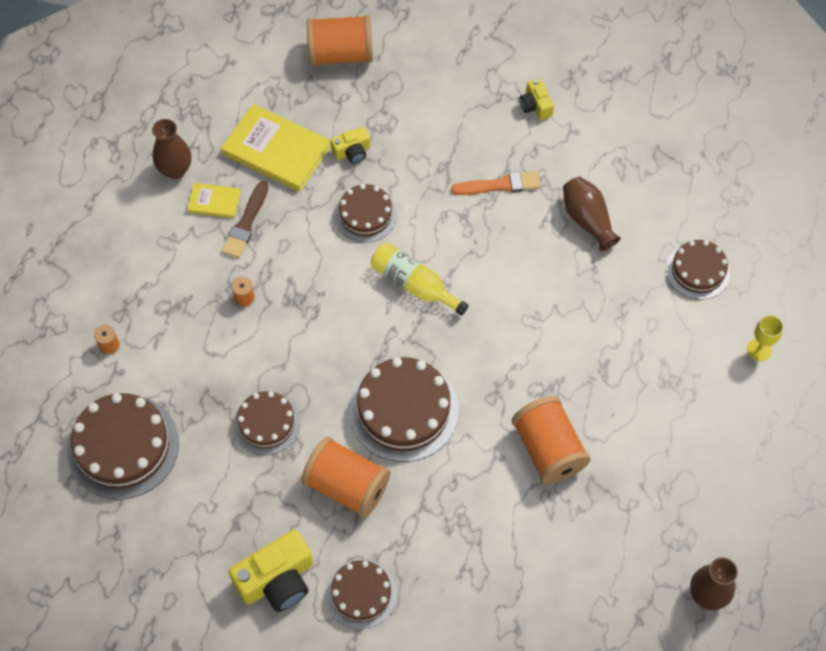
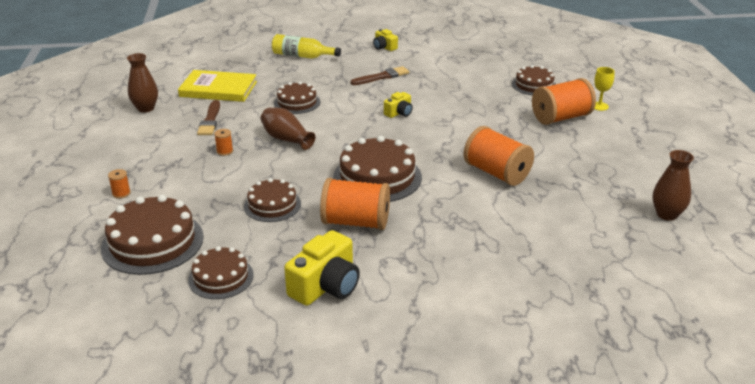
camera: 20 degrees left, 30 degrees down
yellow book [187,183,241,218] -> none
orange spool [307,15,373,66] -> orange spool moved to [532,78,596,125]
brown cake [326,560,397,629] -> brown cake moved to [188,246,254,299]
yellow camera [331,127,370,164] -> yellow camera moved to [384,92,413,118]
yellow bottle [371,242,468,315] -> yellow bottle moved to [272,34,341,59]
orange brush [451,171,541,195] -> brown brush [350,66,409,85]
brown vase [563,177,621,251] -> brown vase moved to [261,108,316,150]

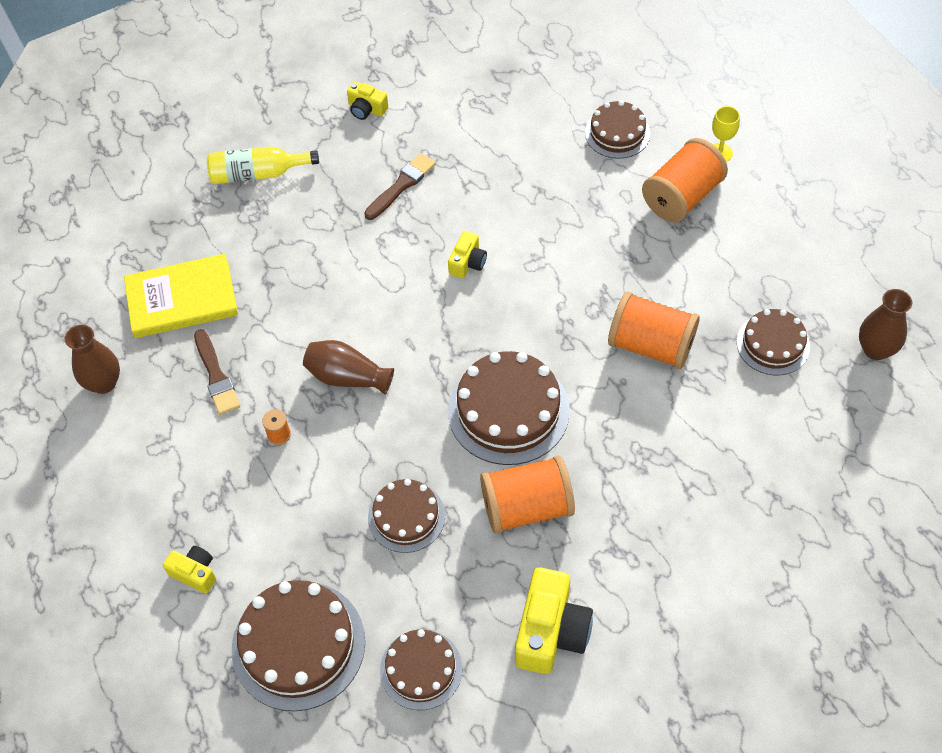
camera: 20 degrees left, 25 degrees up
orange spool [108,169,131,199] -> yellow camera [163,546,216,594]
brown cake [274,81,320,114] -> brown cake moved to [737,309,810,375]

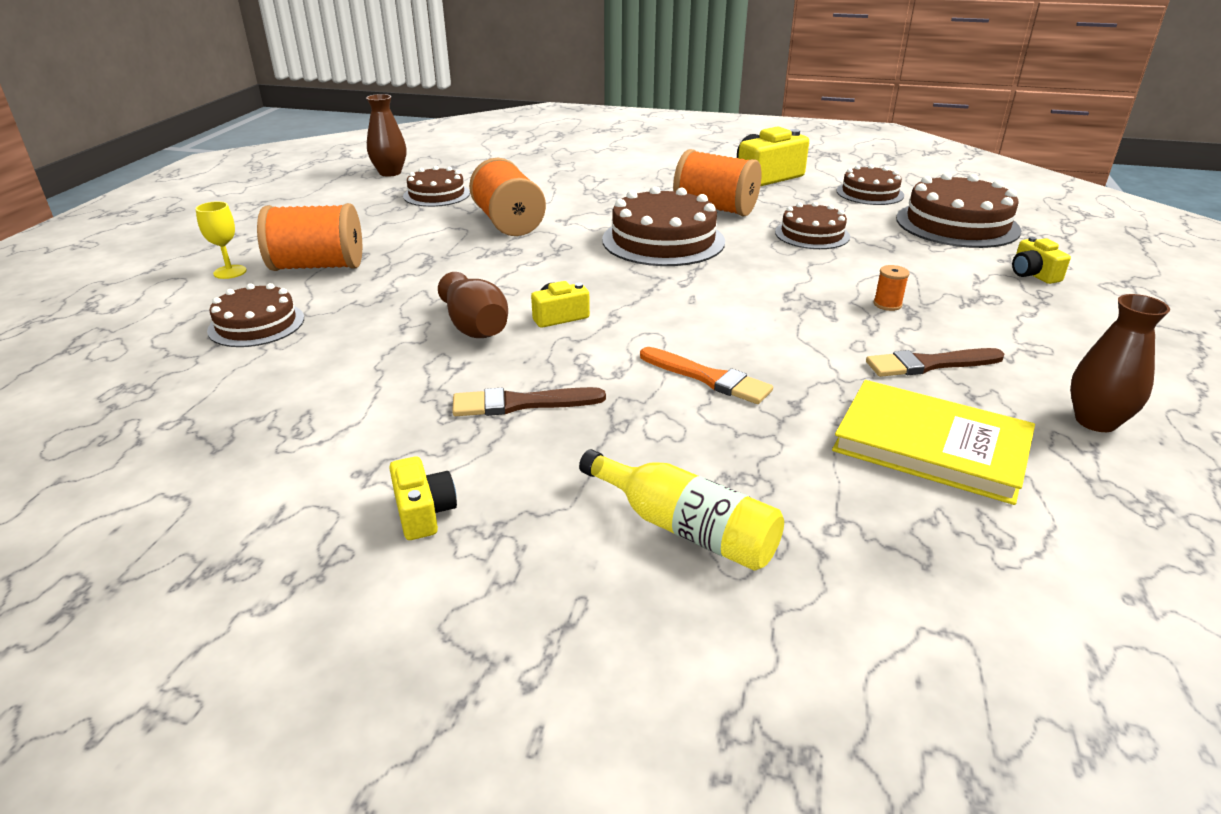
camera: 140 degrees left, 25 degrees down
brown brush [194,329,240,415] -> brown brush turned 120 degrees counterclockwise [866,348,1004,377]
brown vase [303,340,394,395] -> brown vase moved to [438,272,508,338]
none -> orange brush [640,347,773,404]

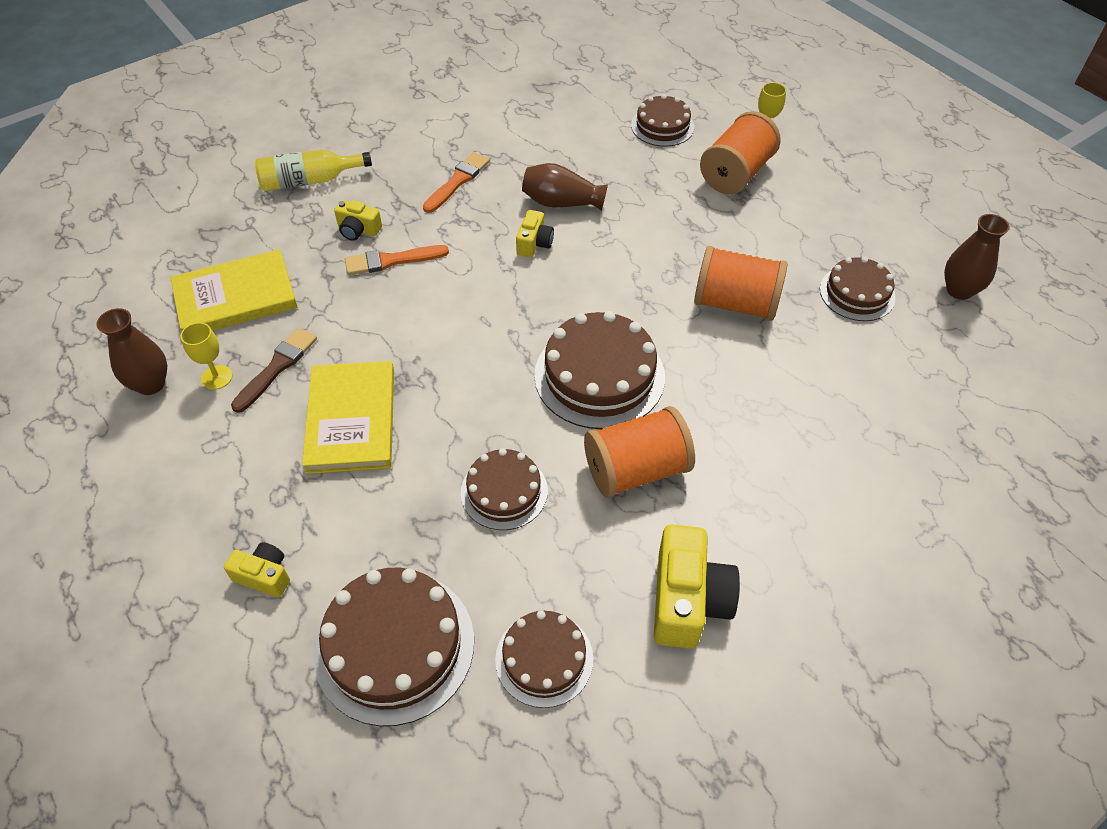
camera: 130 degrees right, 20 degrees up
yellow camera [389,456,457,540] -> yellow camera moved to [334,200,382,241]
brown brush [452,387,606,416] -> orange brush [423,152,490,213]
orange spool [874,265,910,311] -> yellow book [302,361,394,474]
none -> yellow goblet [180,322,232,390]

